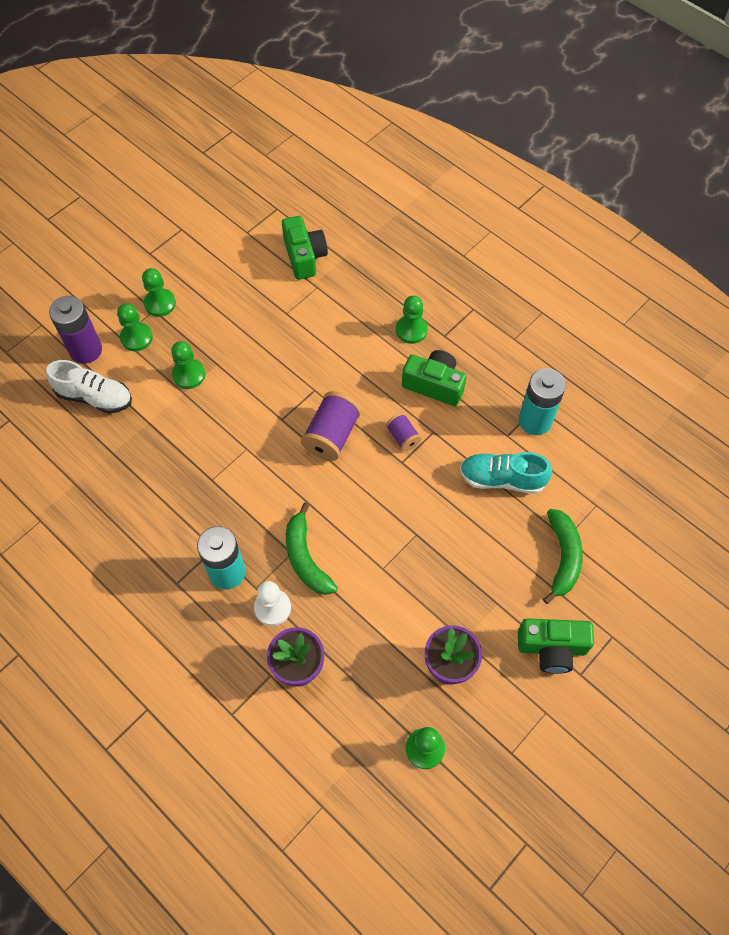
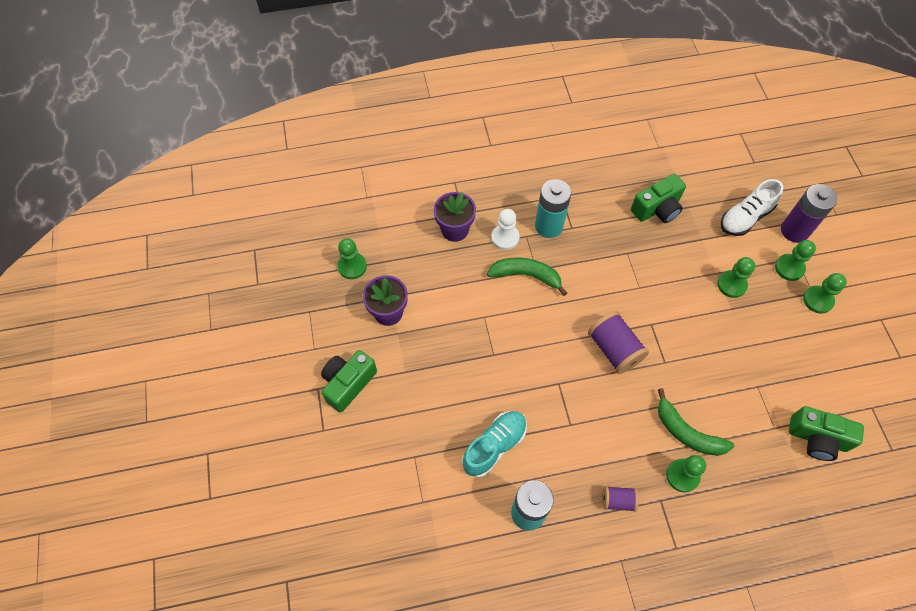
camera: 125 degrees right, 0 degrees up
purple spool [386,413,421,451] -> purple spool moved to [602,486,638,512]
green camera [402,350,466,406] -> green camera moved to [631,174,686,223]
green banana [543,509,583,604] -> green banana moved to [658,388,734,456]

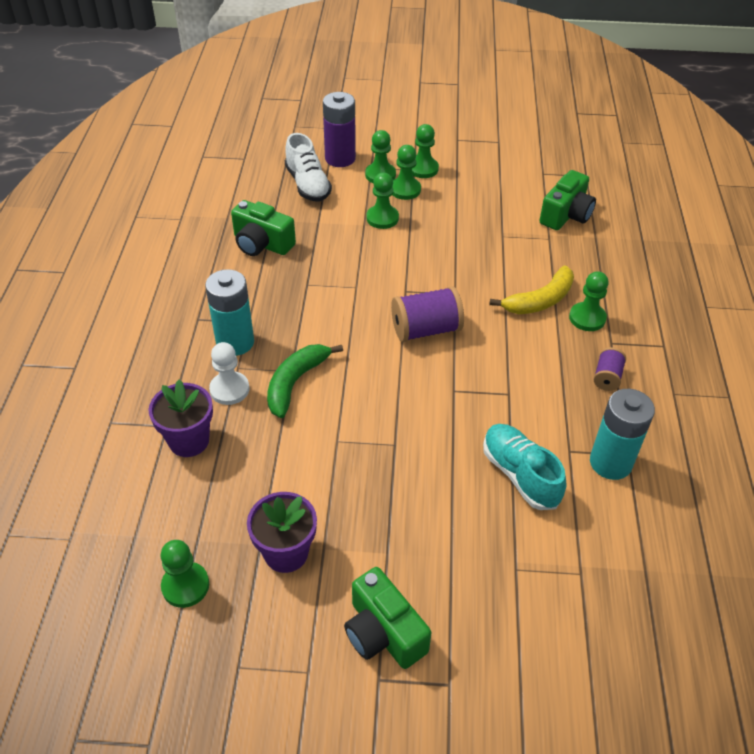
camera: 75 degrees left, 15 degrees down
green camera [631,174,686,223] -> green camera turned 135 degrees clockwise [231,200,296,256]
green banana [658,388,734,456] -> yellow banana [489,266,574,314]
none -> green pawn [393,145,421,200]

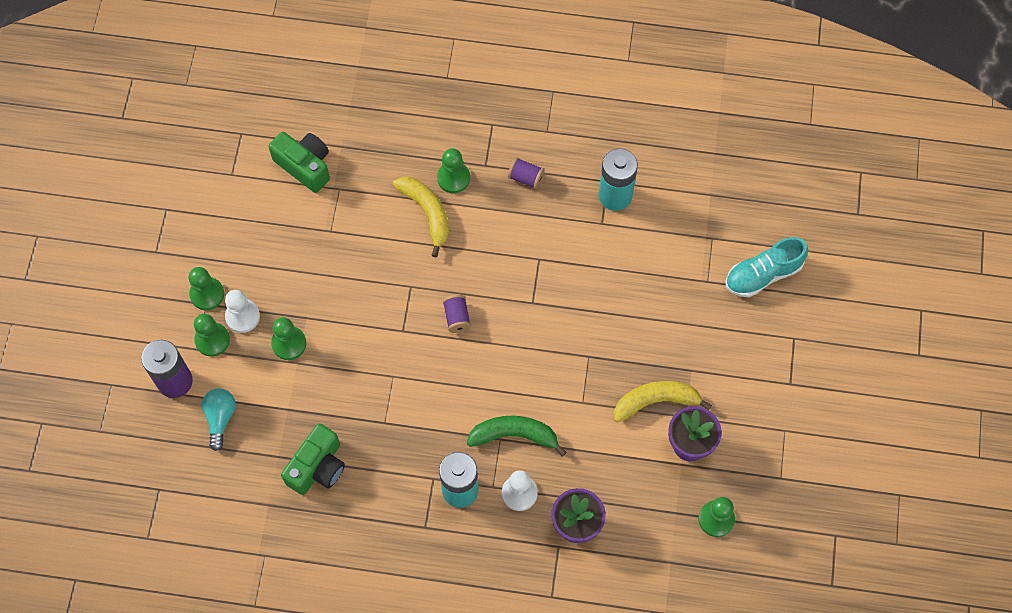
camera: 85 degrees left, 20 degrees up
green banana [267,344,343,418] -> green banana turned 150 degrees clockwise [467,416,567,456]
white shoe [285,133,332,202] -> turquoise light bulb [202,388,236,451]
green camera [344,567,431,669] -> none
purple spool [391,286,464,342] -> purple spool [443,295,471,333], size x0.56
green pawn [393,145,421,200] -> white pawn [225,290,260,333]
turquoise shoe [483,424,567,510] -> turquoise shoe moved to [725,237,808,297]
none -> yellow banana [614,381,712,422]

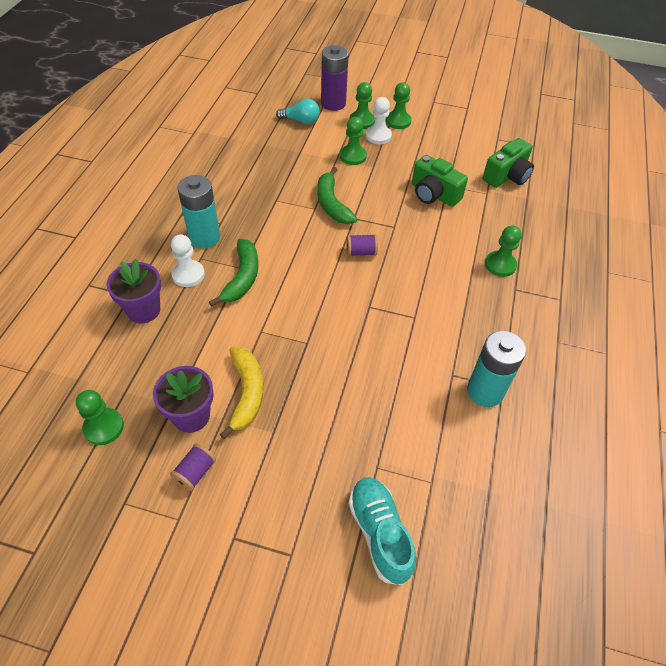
camera: 95 degrees right, 15 degrees down
green camera [281,423,345,495] -> green camera moved to [412,155,468,207]
yellow banana [393,177,449,257] -> none
purple spool [508,157,545,189] -> purple spool moved to [170,444,216,491]
none -> green banana [317,167,357,224]

